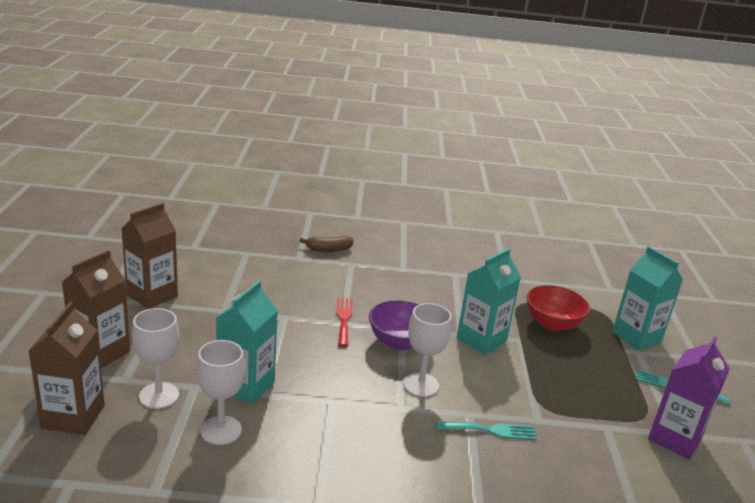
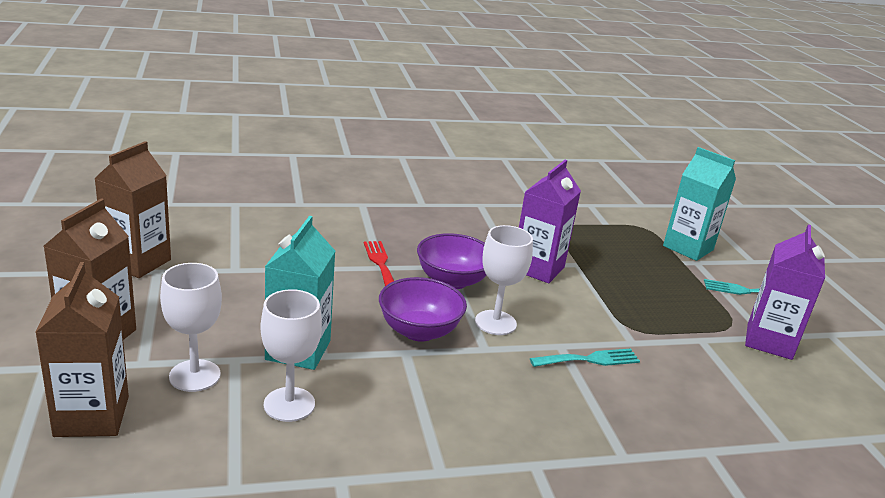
camera: 15 degrees left, 0 degrees up
brown banana [300,236,353,252] -> none
turquoise carton [457,248,521,355] -> purple carton [519,160,581,283]
red bowl [526,285,590,331] -> none
none -> purple bowl [379,277,467,342]

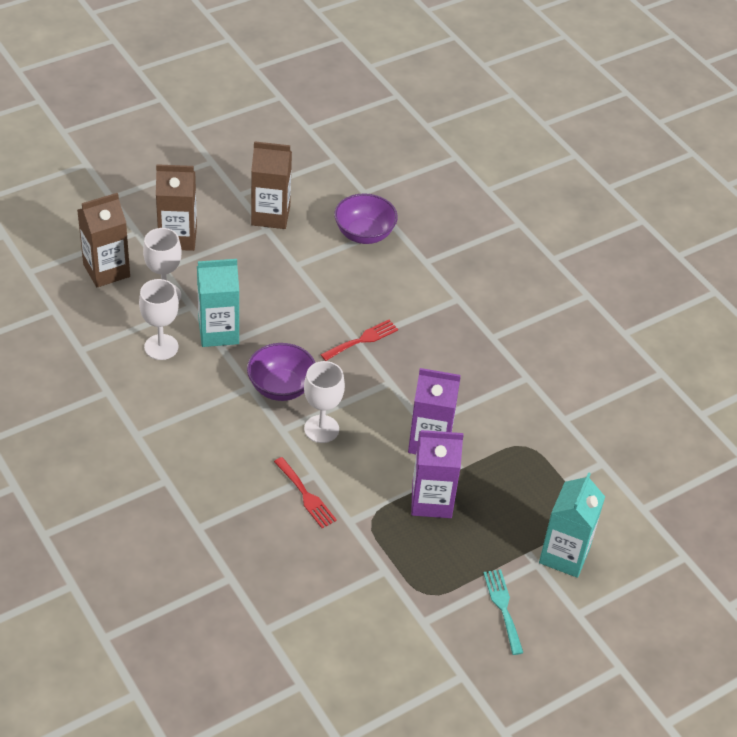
camera: 70 degrees right, 20 degrees up
purple bowl [417,233,486,289] -> purple bowl moved to [334,193,398,244]
turquoise fork [530,349,640,367] -> red fork [274,457,337,528]
purple carton [745,225,825,360] -> purple carton moved to [411,430,464,518]

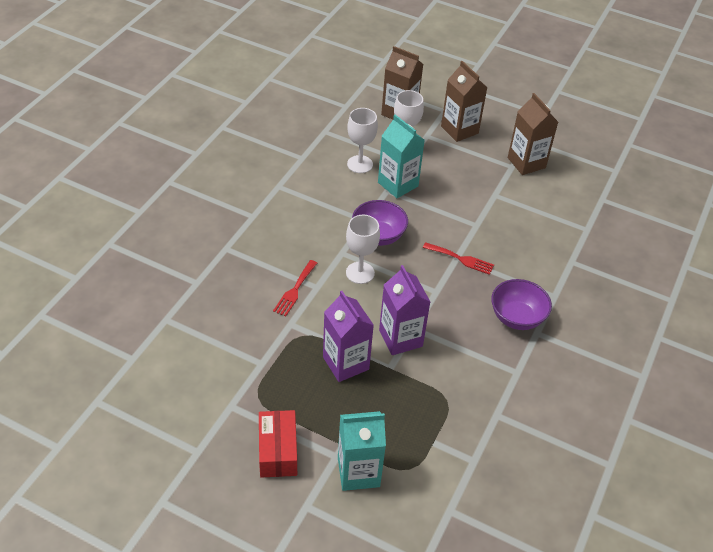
camera: 60 degrees right, 0 degrees up
purple bowl [334,193,398,244] -> purple bowl moved to [491,279,552,330]
turquoise fork [483,570,523,655] -> red box [259,410,297,478]

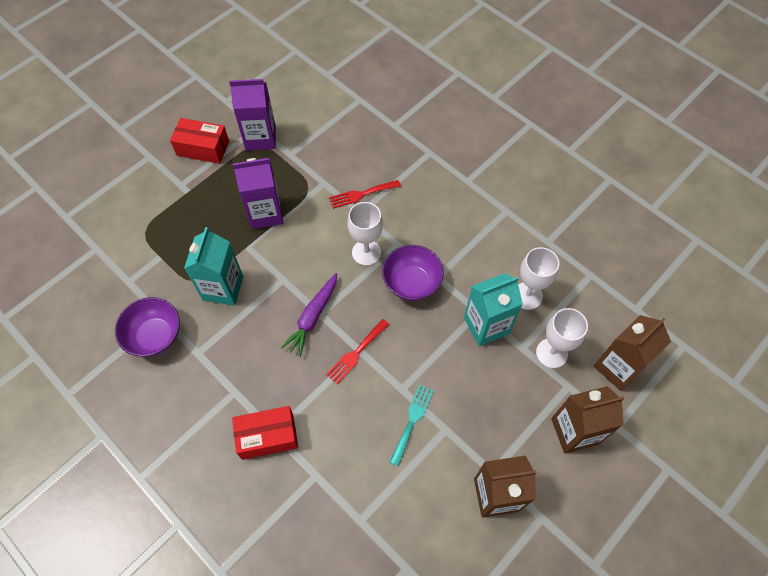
camera: 110 degrees right, 15 degrees up
red fork [273,260,317,316] -> red fork turned 60 degrees counterclockwise [329,180,401,209]
turquoise carton [338,411,386,491] -> turquoise carton moved to [184,227,243,306]
purple carton [379,265,430,355] -> purple carton moved to [229,79,276,151]
purple bowl [491,279,552,330] -> purple bowl moved to [115,297,180,357]
none -> red box [232,406,298,460]
none -> purple carrot [281,273,337,357]
none -> turquoise fork [390,384,434,466]

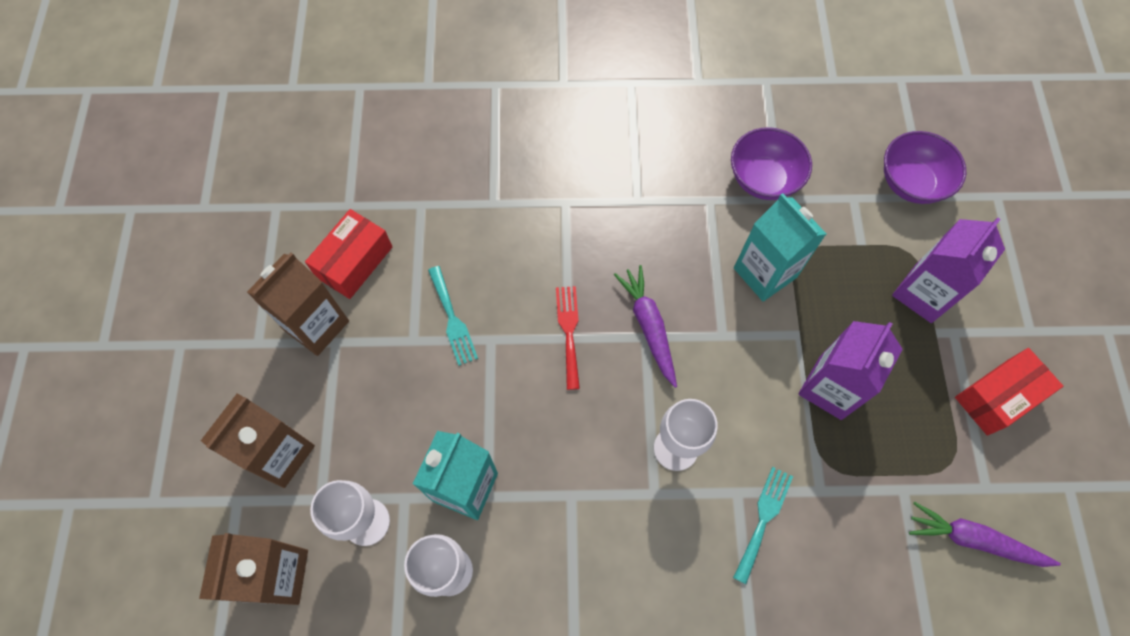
camera: 135 degrees right, 5 degrees up
purple carton [229,79,276,151] -> purple carton moved to [892,218,1005,323]
red box [232,406,298,460] -> red box moved to [305,209,393,299]
red fork [329,180,401,209] -> turquoise fork [733,467,793,584]
purple bowl [382,245,444,301] -> purple bowl moved to [884,131,966,204]
none -> purple carrot [909,502,1061,567]

